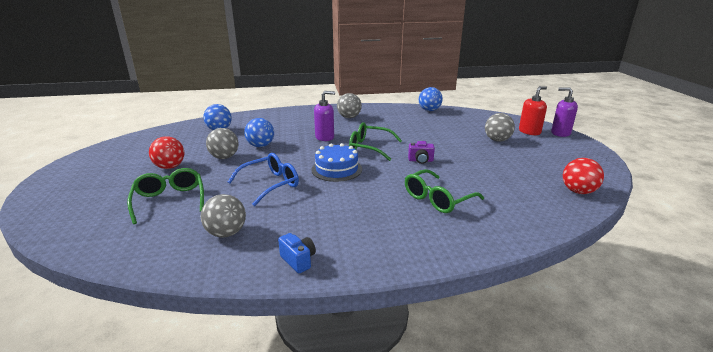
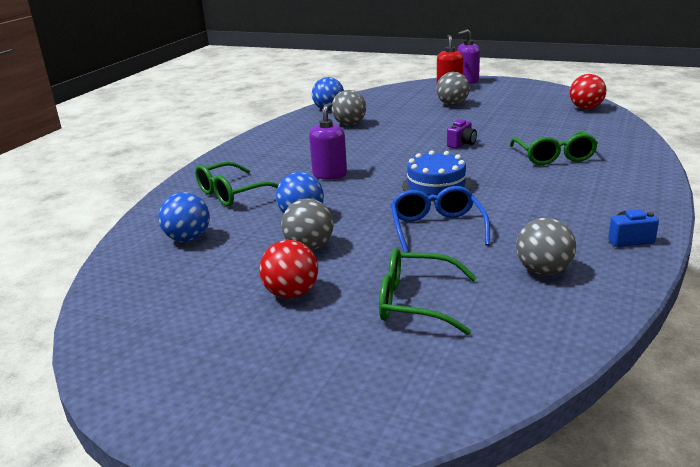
camera: 55 degrees left, 0 degrees up
grey ball [337,93,362,118] -> grey ball moved to [331,90,366,125]
green glasses [349,122,402,161] -> green glasses moved to [195,162,278,206]

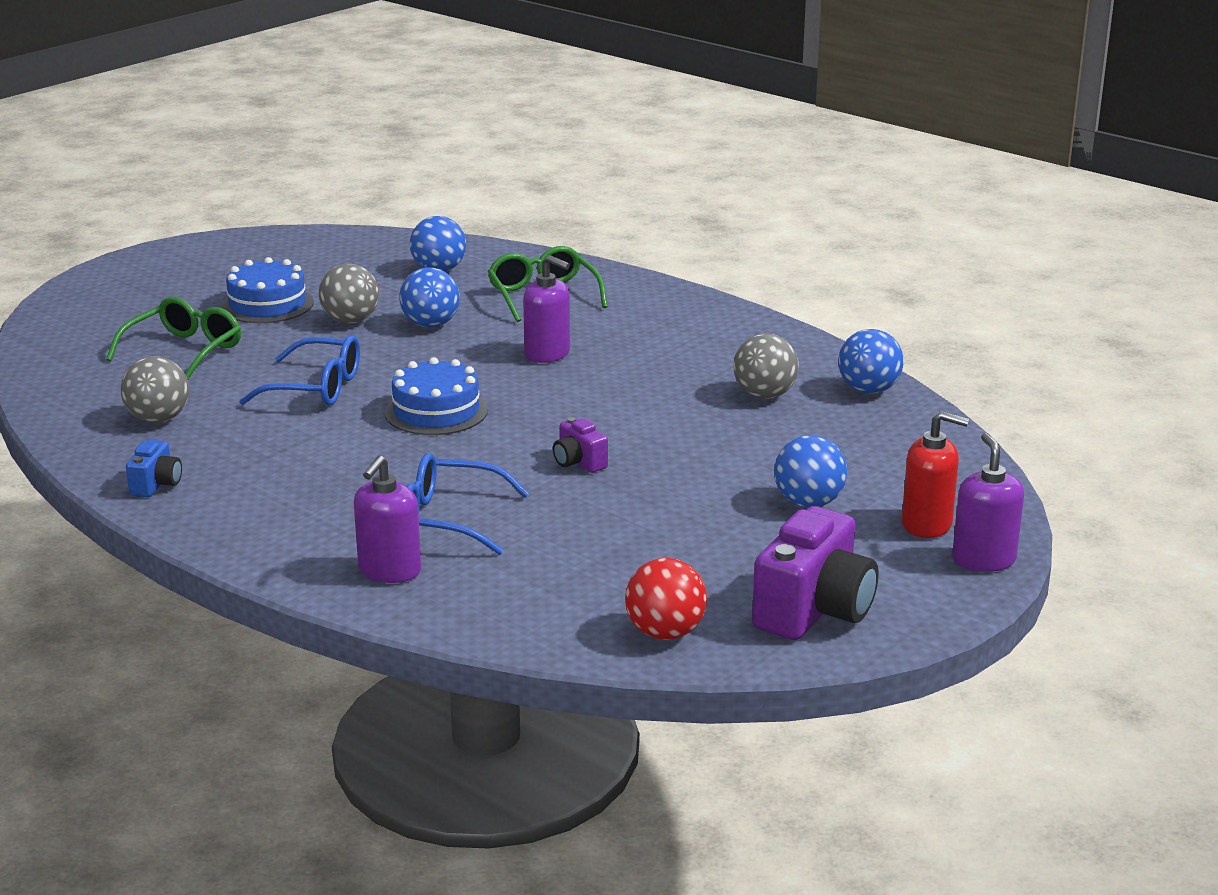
camera: 105 degrees right, 0 degrees up
red ball [259,240,318,299] -> blue cake [221,257,314,323]
grey ball [436,72,470,106] -> blue ball [774,435,847,508]
green glasses [510,131,598,165] -> blue glasses [407,453,529,555]
none -> purple soap dispenser [354,455,421,583]
none -> purple camera [752,506,879,640]

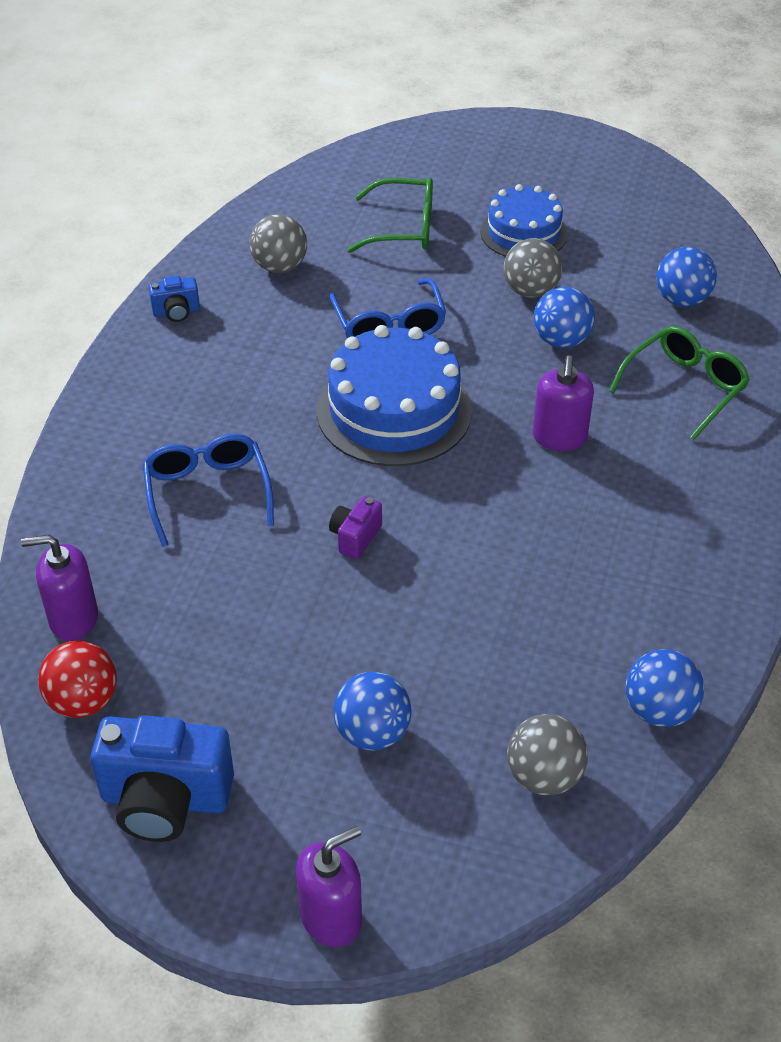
camera: 65 degrees right, 20 degrees up
purple soap dispenser [354,455,421,583] -> purple soap dispenser moved to [21,535,98,641]
blue cake [385,357,488,435] -> blue cake [317,325,472,466], size x1.57
grey ball [734,334,799,399] -> grey ball moved to [507,714,588,796]
purple camera [752,506,879,640] -> blue camera [90,715,234,842]
red soap dispenser [902,411,969,538] -> none

